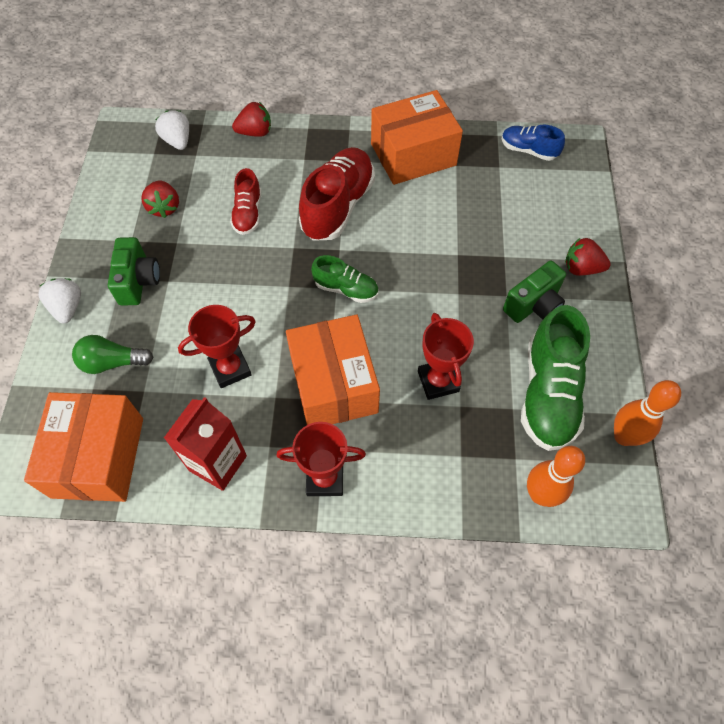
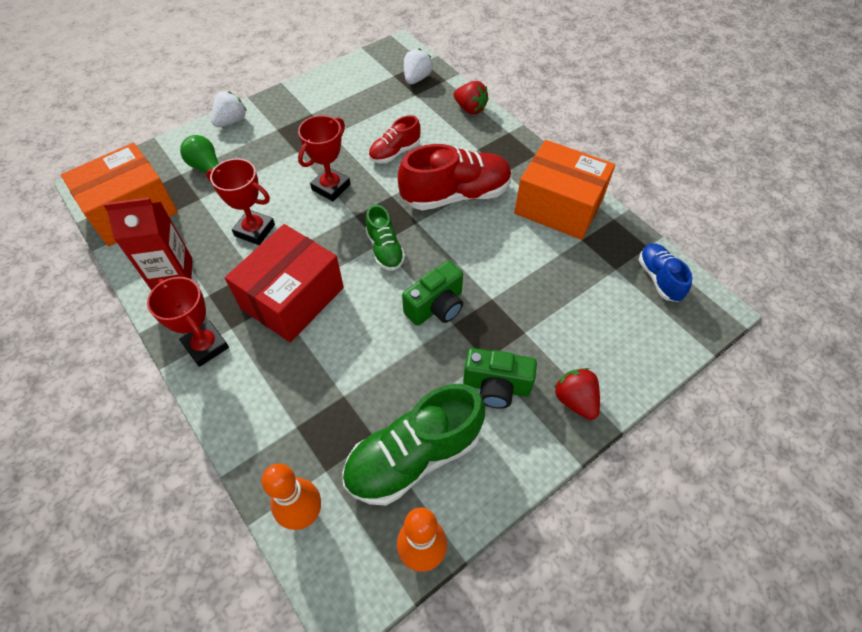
camera: 50 degrees right, 5 degrees down
green camera [108,237,160,306] -> green camera moved to [402,261,463,326]
red strawberry [141,181,179,218] -> none
orange box [286,315,380,425] -> red box [225,224,344,342]
red trophy [418,313,474,400] -> red trophy moved to [298,115,351,201]

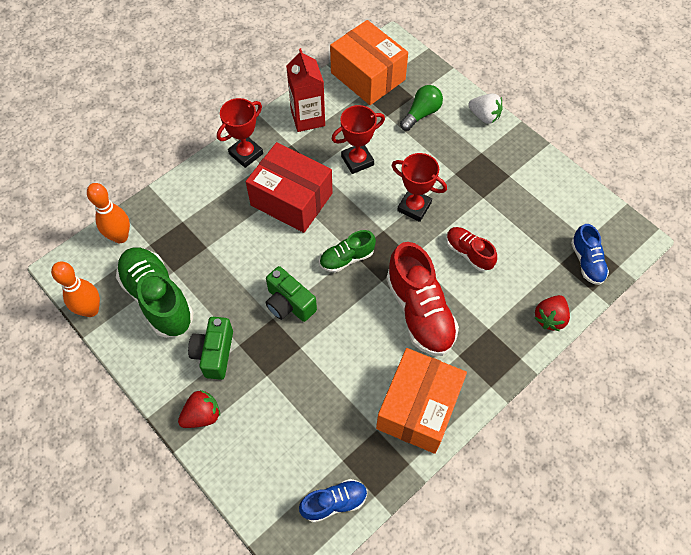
camera: 85 degrees right, 5 degrees up
red trophy [206,158,275,245] -> red trophy turned 45 degrees clockwise [332,105,385,174]
white strawberry [404,49,433,84] -> blue shoe [571,224,609,285]

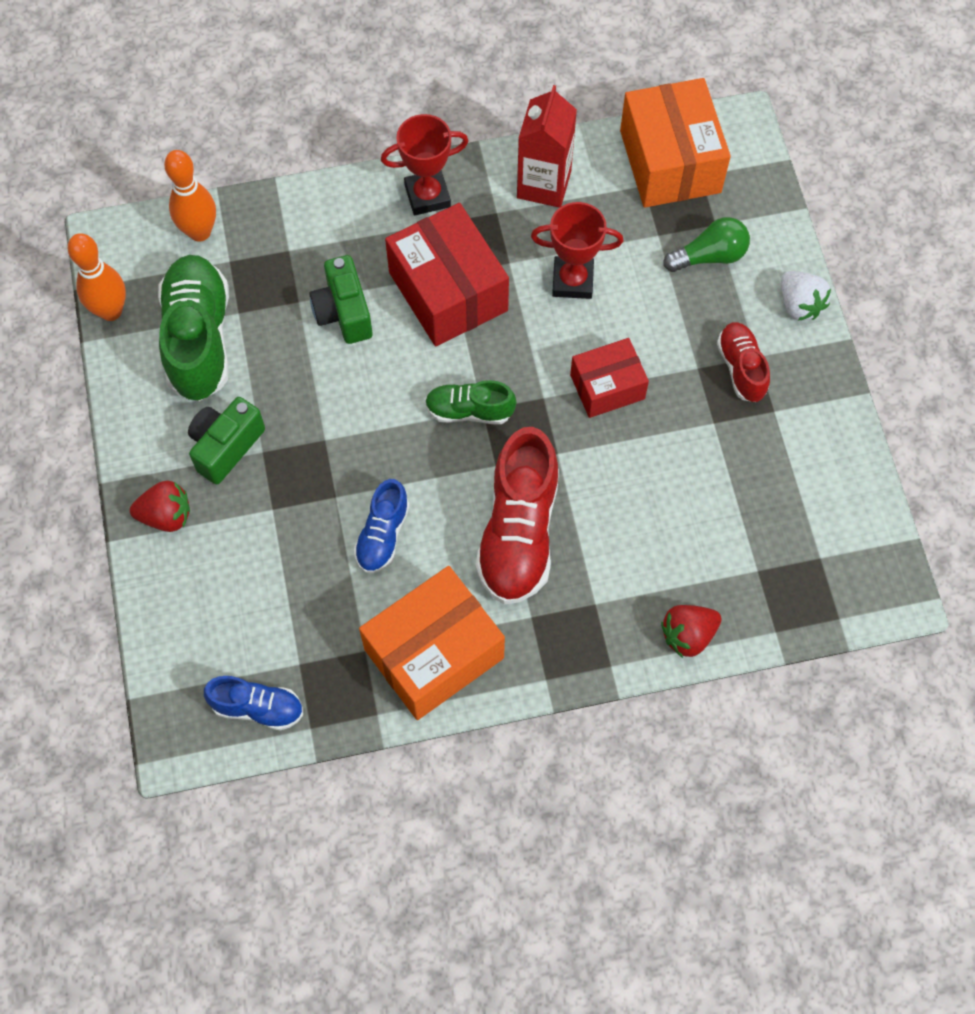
camera: 30 degrees right, 5 degrees up
green camera [265,266,317,322] -> green camera moved to [309,255,373,344]
red trophy [392,153,447,222] -> red box [570,338,649,418]
red shoe [446,227,497,271] -> red shoe moved to [717,322,770,402]
blue shoe [571,224,609,285] -> blue shoe moved to [354,479,409,573]

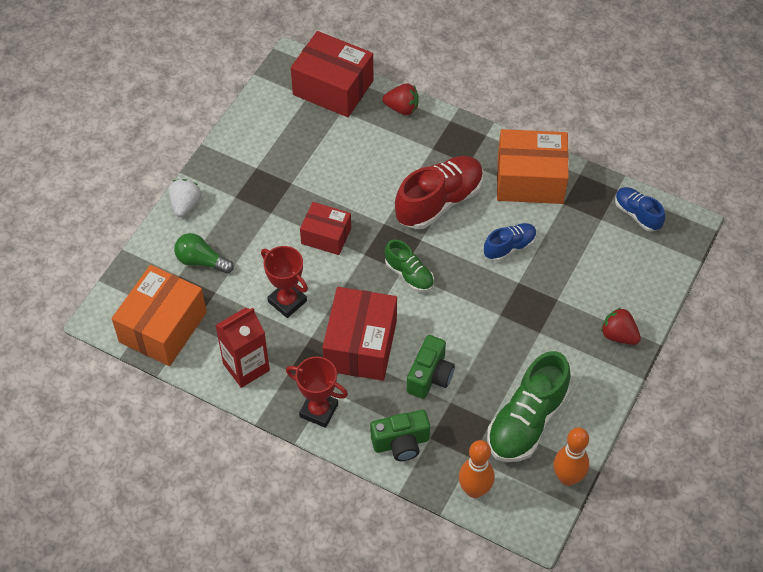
camera: 140 degrees left, 10 degrees down
green camera [188,397,265,485] -> green camera moved to [371,410,430,461]
red shoe [717,322,770,402] -> none
none -> red box [291,31,373,117]

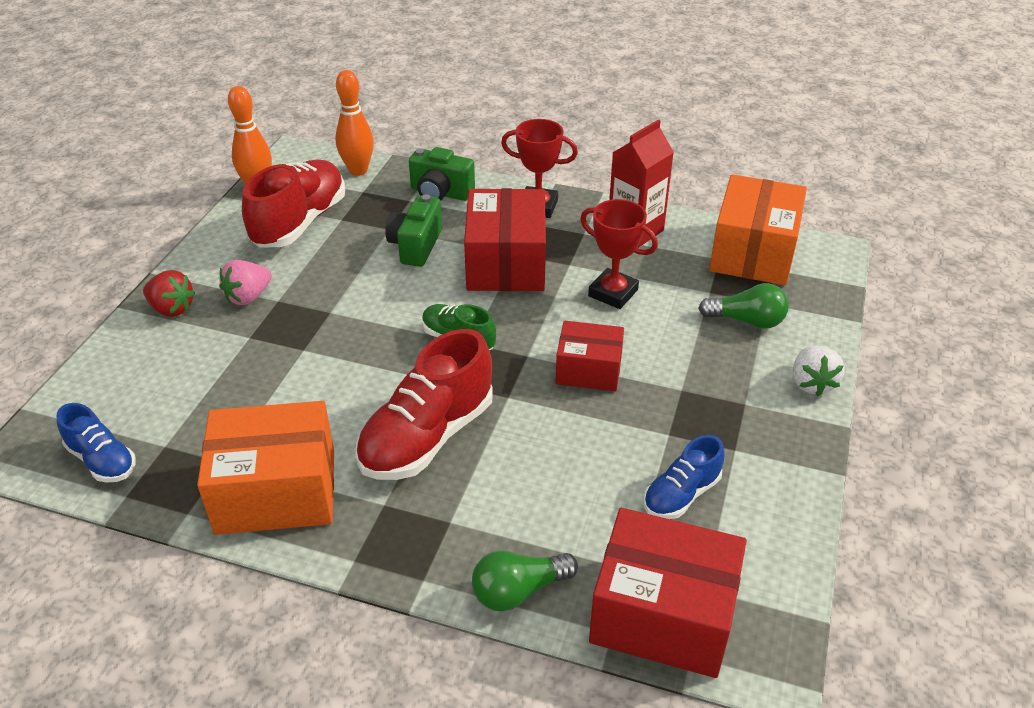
camera: 170 degrees right, 15 degrees down
green camera [371,410,430,461] -> green camera turned 135 degrees counterclockwise [409,147,475,201]
red strawberry [382,83,419,115] -> green light bulb [472,550,578,611]
blue shoe [484,223,537,262] -> blue shoe moved to [644,435,725,519]
green shoe [487,351,571,462] -> red shoe [242,160,345,248]
none -> pink strawberry [219,260,272,305]

